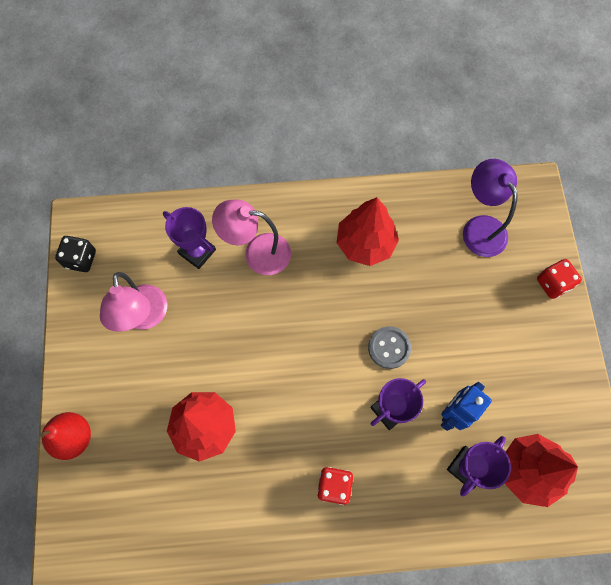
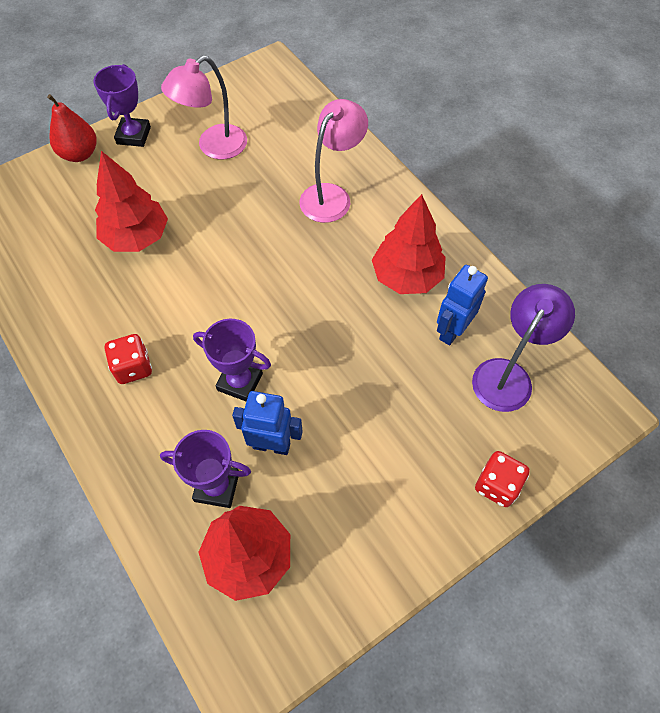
camera: 60 degrees right, 10 degrees down
black dice [55,236,96,272] -> none
purple trophy [163,207,216,269] -> purple trophy moved to [93,64,151,147]
pink lamp [212,199,291,275] -> pink lamp turned 60 degrees clockwise [300,99,368,223]
grey button [368,326,411,369] -> none
none -> blue robot [437,265,488,346]

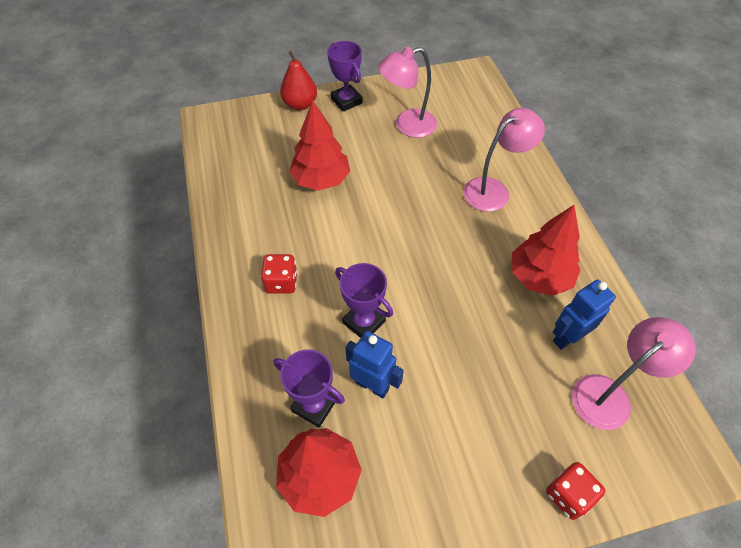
camera: 20 degrees right, 5 degrees down
purple trophy [93,64,151,147] -> purple trophy turned 60 degrees counterclockwise [327,41,363,112]
purple lamp [472,284,575,412] -> pink lamp [572,317,696,430]

